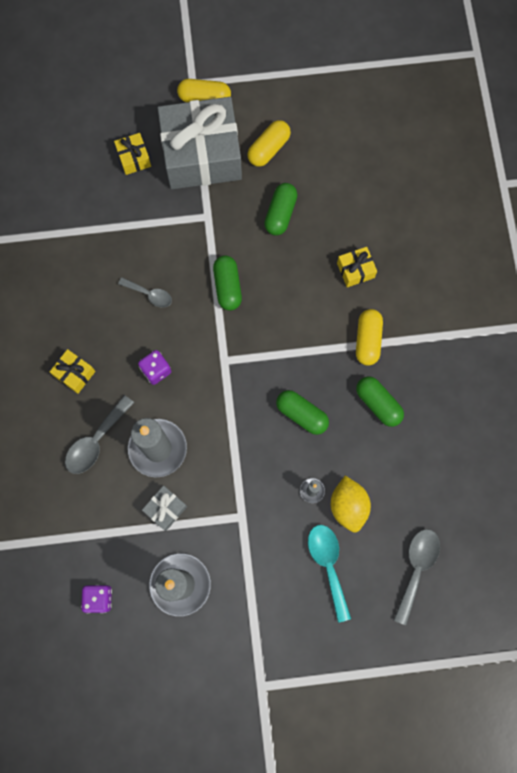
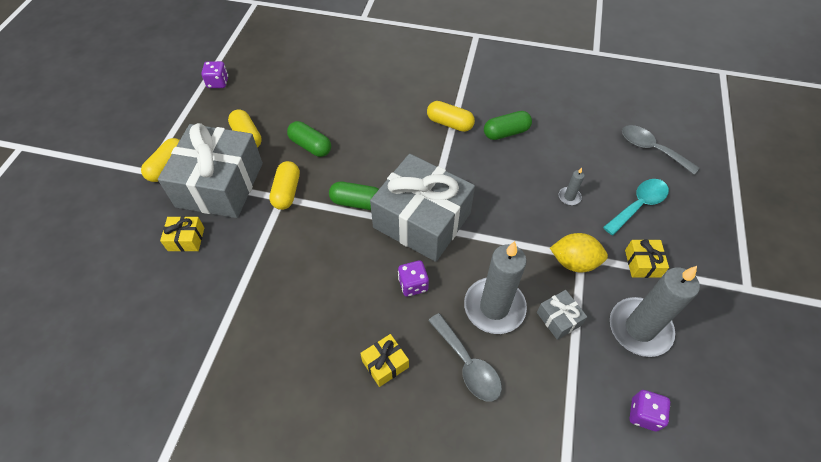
camera: 70 degrees left, 20 degrees down
grey spoon [118,277,172,308] -> none
green capsule [276,390,329,435] -> none
turquoise spoon [308,525,351,623] -> turquoise spoon turned 135 degrees clockwise [603,179,669,235]
yellow lemon [331,476,371,533] -> yellow lemon moved to [550,233,608,273]
yellow gift [337,247,377,287] -> yellow gift moved to [625,239,669,278]
none -> purple dice [201,61,228,88]
none -> yellow capsule [269,161,300,210]
none -> grey gift [370,154,475,262]

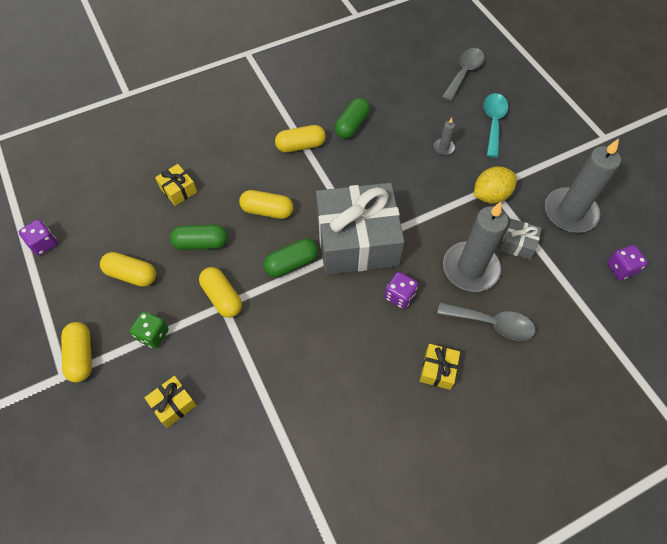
camera: 40 degrees left, 5 degrees up
grey gift [158,123,263,218] -> green dice [130,312,169,349]
grey spoon [622,125,699,175] -> grey spoon turned 120 degrees clockwise [442,48,485,101]
yellow gift [625,239,669,278] -> yellow gift moved to [155,164,197,206]
none -> yellow capsule [239,190,294,219]

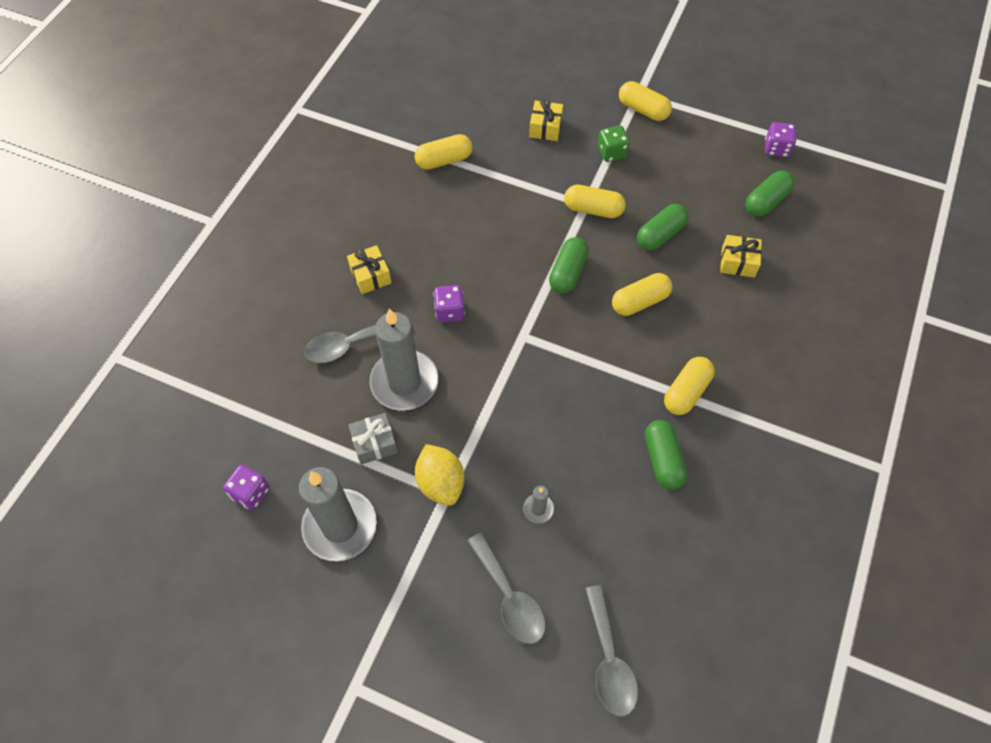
camera: 140 degrees right, 0 degrees up
yellow capsule [100,252,156,287] -> yellow capsule moved to [414,134,473,170]
grey gift [316,183,405,275] -> none
yellow lemon [474,166,517,203] -> yellow lemon turned 45 degrees counterclockwise [415,444,465,505]
turquoise spoon [483,93,508,158] -> grey spoon [467,533,546,644]
none -> green capsule [746,170,795,217]

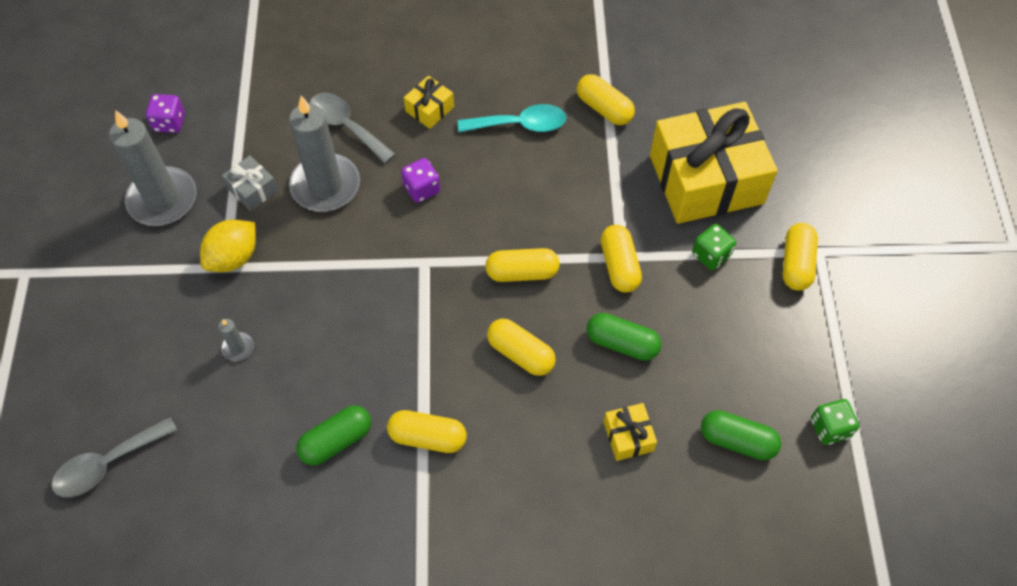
camera: 65 degrees right, 0 degrees up
grey spoon [467,533,546,644] -> none
yellow gift [529,100,563,141] -> yellow gift [650,102,778,224], size x2.45
green capsule [549,237,589,294] -> yellow capsule [485,248,560,282]
purple dice [765,122,796,157] -> green dice [811,399,859,445]
none -> turquoise spoon [458,104,566,132]

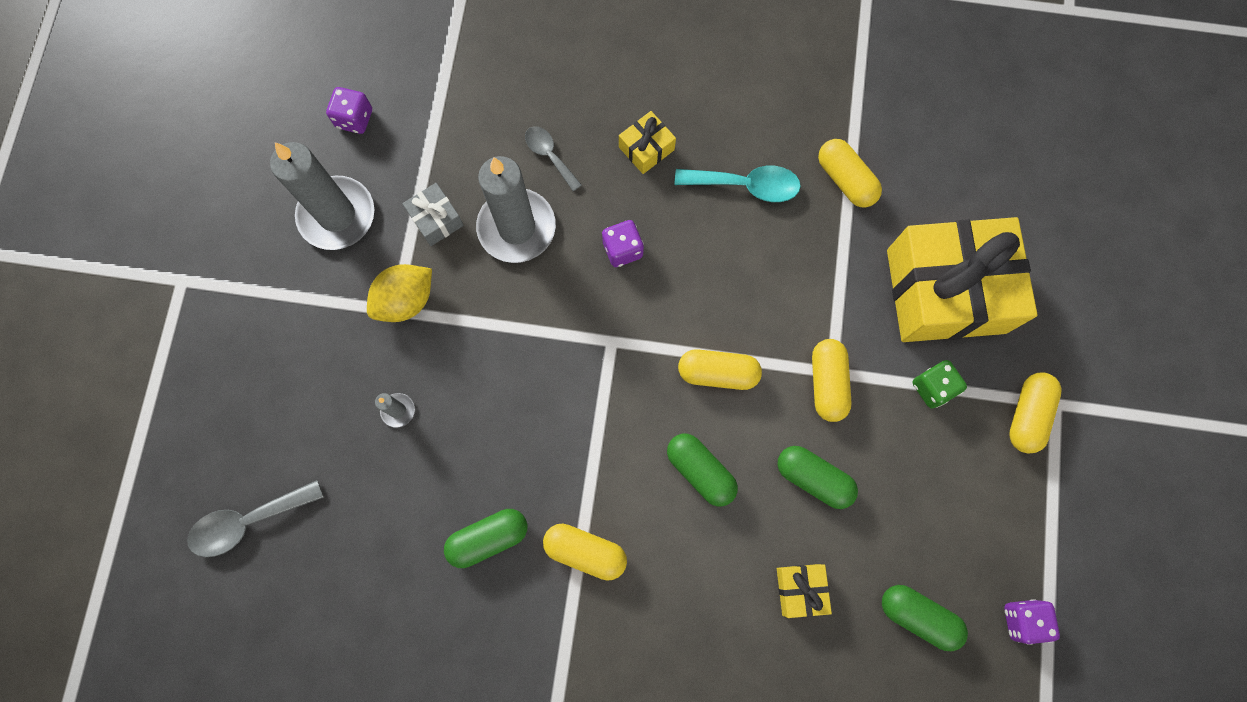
camera: 10 degrees right, 15 degrees up
grey spoon [310,93,395,163] -> grey spoon [525,126,582,191], size x0.65
yellow capsule [487,318,556,376] -> green capsule [667,433,738,507]
green dice [811,399,859,445] -> purple dice [1004,599,1060,645]

